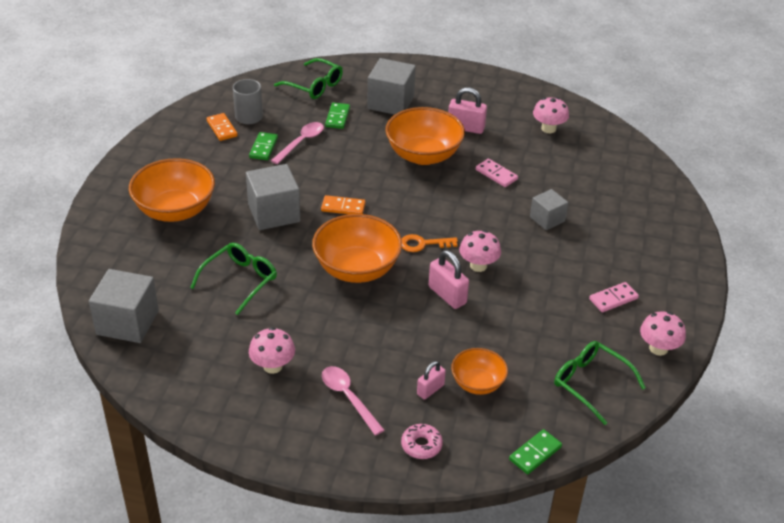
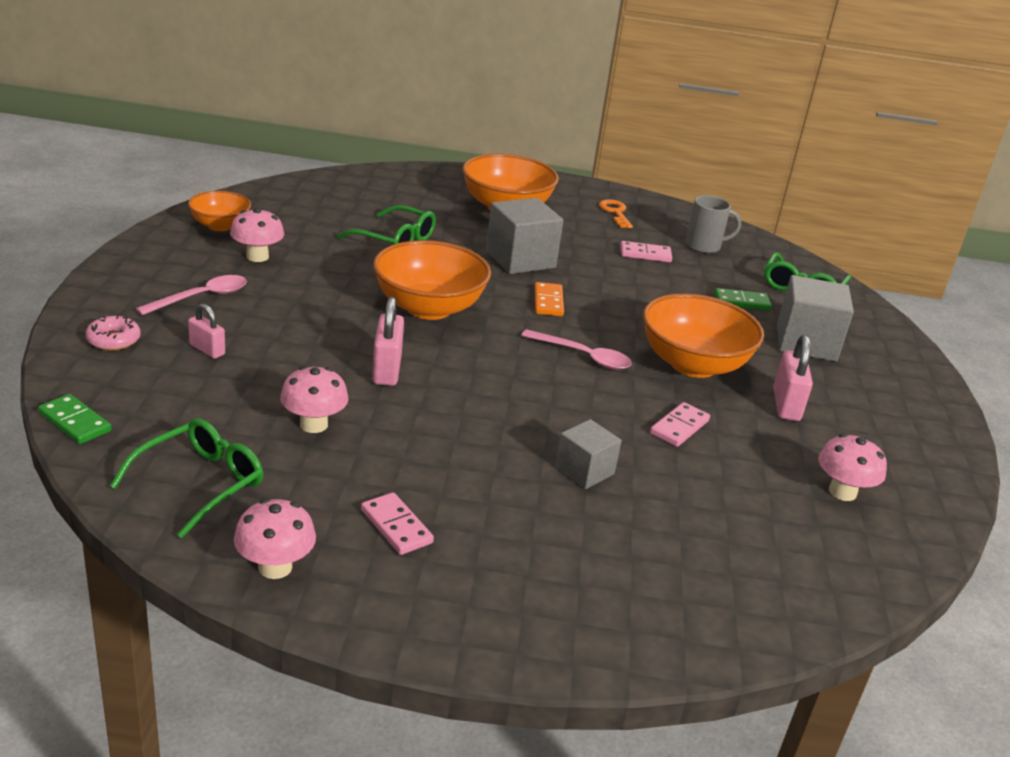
camera: 80 degrees right, 10 degrees down
grey cube [89,269,159,343] -> none
orange domino [207,113,238,141] -> none
green domino [249,132,278,160] -> pink domino [620,241,672,262]
pink spoon [271,122,324,164] -> pink spoon moved to [521,329,632,370]
orange key [402,234,458,252] -> orange key moved to [599,199,633,228]
pink padlock [429,250,469,309] -> pink padlock turned 45 degrees counterclockwise [372,297,404,386]
orange bowl [451,348,508,395] -> orange bowl moved to [188,191,251,231]
pink mushroom [459,230,501,272] -> pink mushroom moved to [280,366,348,433]

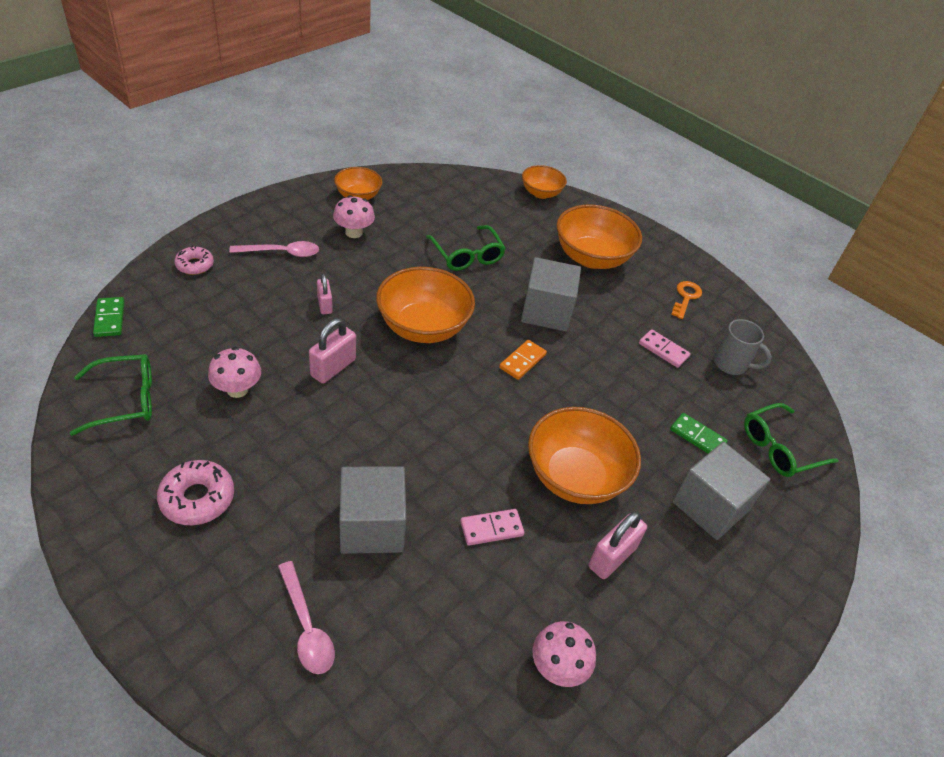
camera: 35 degrees right, 15 degrees up
pink padlock [188,303,225,359] -> pink padlock moved to [317,273,333,314]
pink mushroom [234,498,316,579] -> none
pink domino [361,492,434,555] -> pink donut [157,460,234,525]
pink spoon [521,329,632,370] -> pink spoon moved to [278,561,335,674]
grey cube [555,419,622,489] -> grey cube [339,466,406,554], size x1.67
none -> orange bowl [522,165,567,199]

